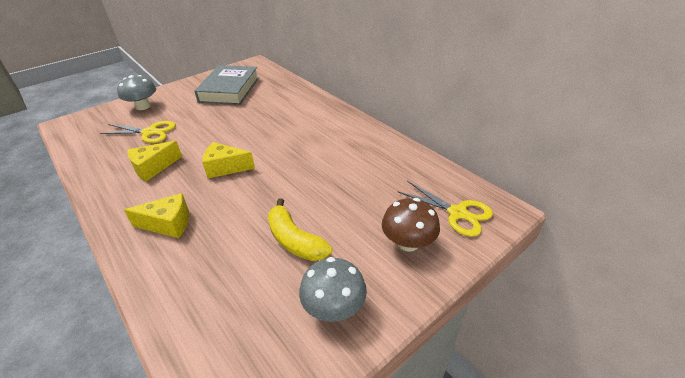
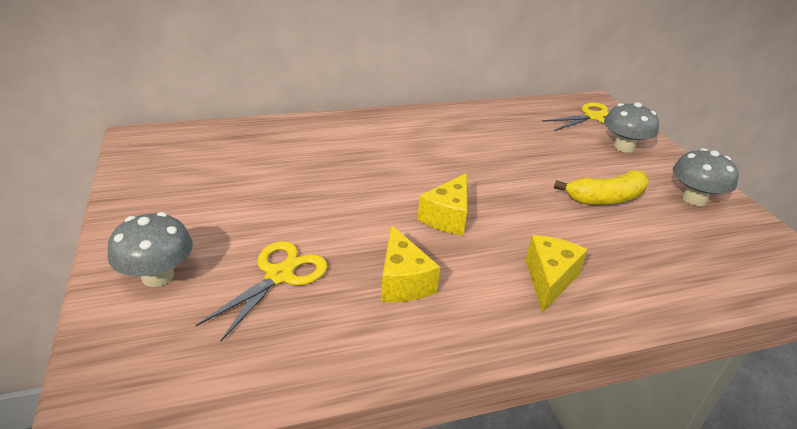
camera: 70 degrees left, 5 degrees down
grey book [194,65,259,105] -> none
brown mushroom [382,198,440,252] -> grey mushroom [604,102,659,153]

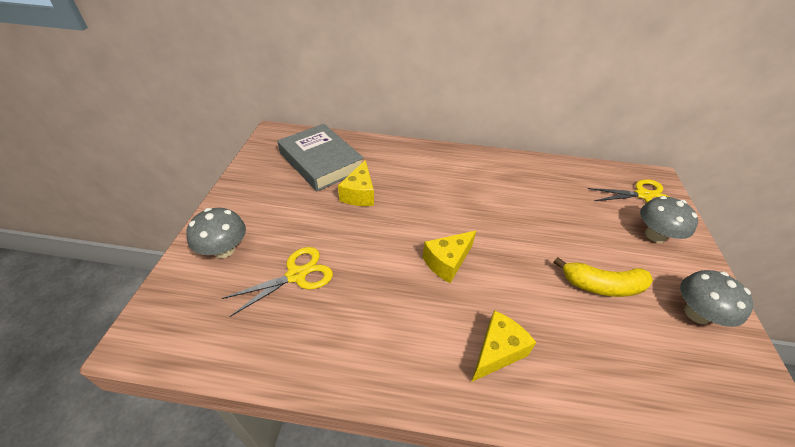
camera: 25 degrees right, 10 degrees up
yellow cheese [381,225,440,302] -> yellow cheese moved to [338,160,374,206]
none -> grey book [277,124,364,191]

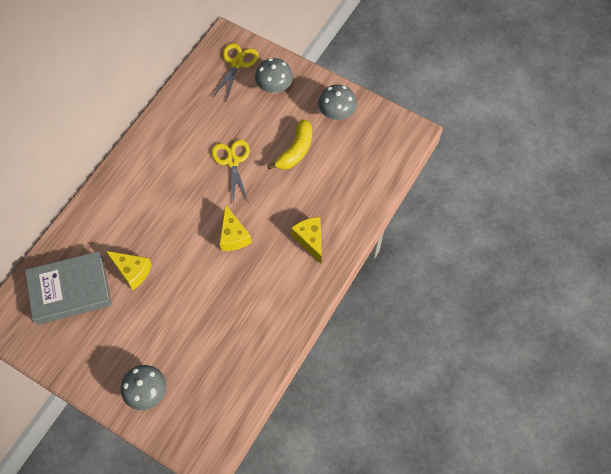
camera: 65 degrees left, 20 degrees up
yellow scissors [222,247,333,317] -> yellow scissors moved to [211,140,250,203]

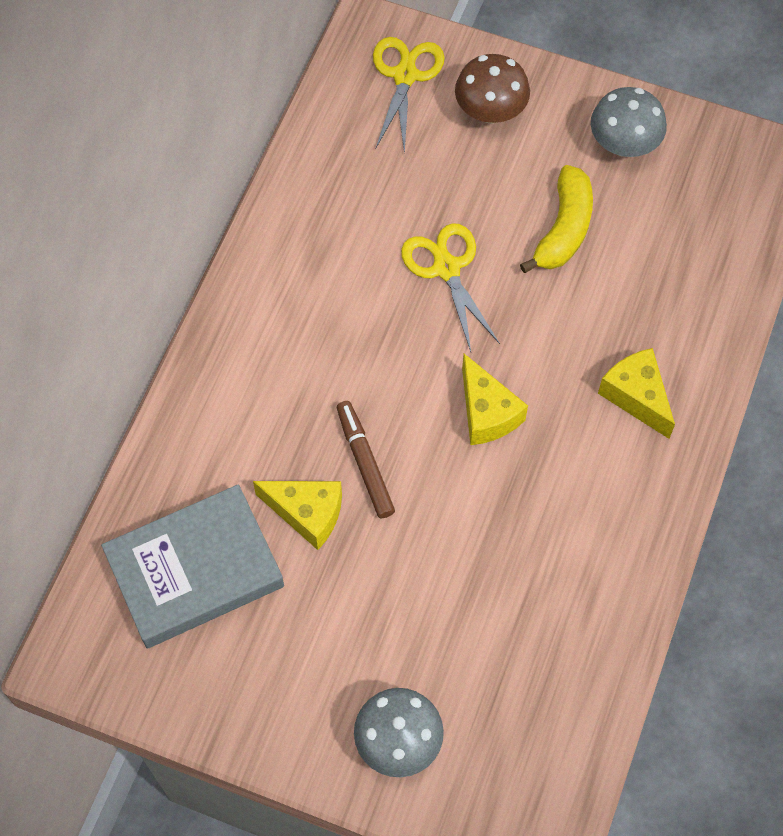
camera: 10 degrees left, 0 degrees up
grey mushroom [255,58,293,93] -> brown mushroom [455,54,530,124]
none -> brown marker [337,401,395,518]

